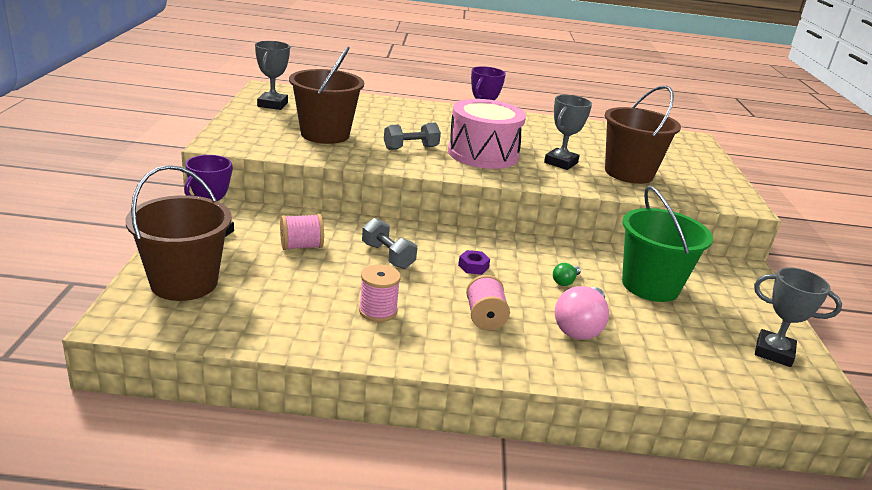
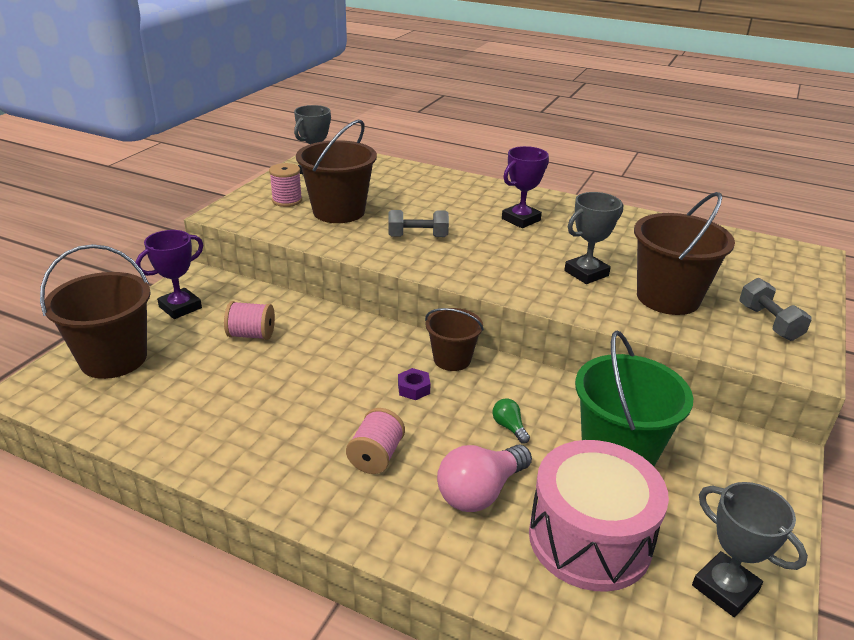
camera: 25 degrees right, 5 degrees up
pink spool [359,264,401,322] -> pink spool moved to [269,163,302,207]
grey dumbbell [362,218,417,269] -> grey dumbbell moved to [739,278,812,341]
pink drum [448,99,526,169] -> pink drum moved to [529,440,669,592]
green light bulb [553,263,581,286] -> green light bulb turned 90 degrees clockwise [492,398,530,444]
none -> brown bucket [425,308,484,371]

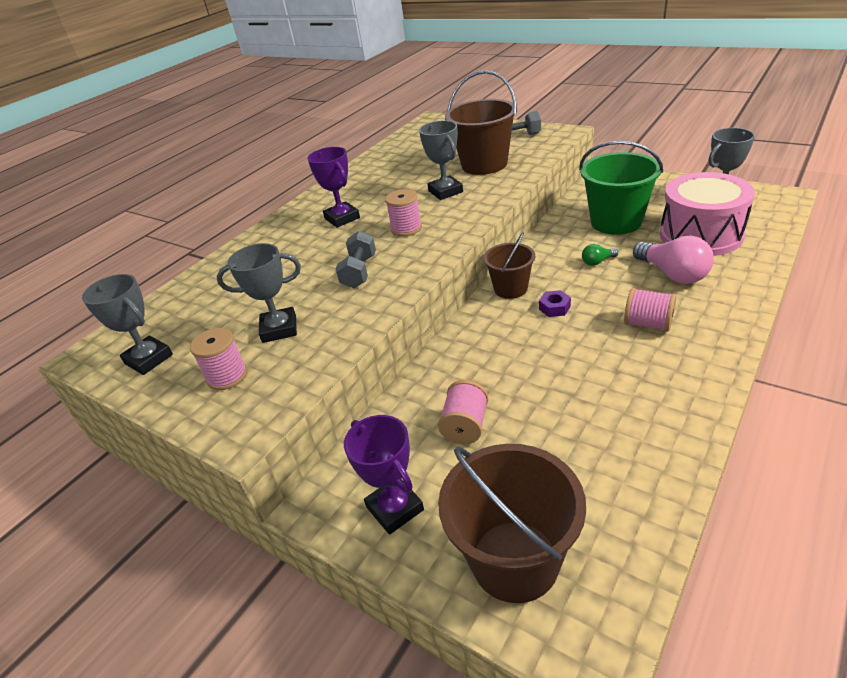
camera: 75 degrees left, 5 degrees up
brown bucket [296,120,377,223] -> grey trophy [217,243,301,343]
none -> pink spool [385,189,422,237]

